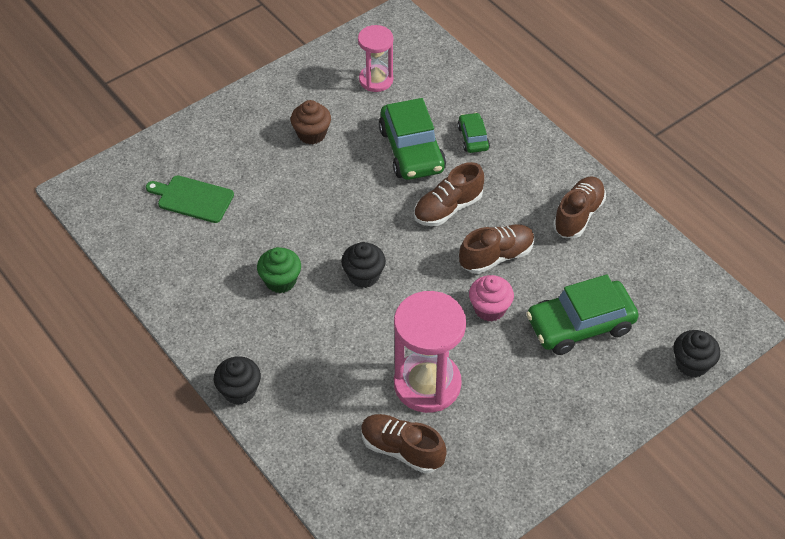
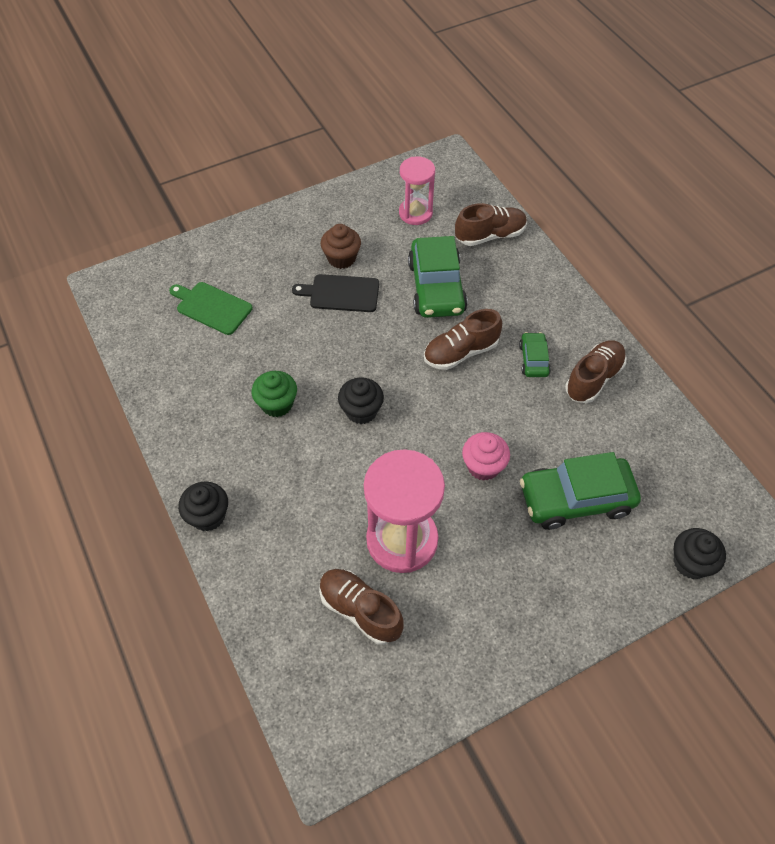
camera: 10 degrees right, 5 degrees up
green car [458,113,490,153] -> green car moved to [519,332,551,377]
brown shoe [459,224,535,274] -> brown shoe moved to [455,203,527,246]
none -> black cutting board [292,274,379,312]

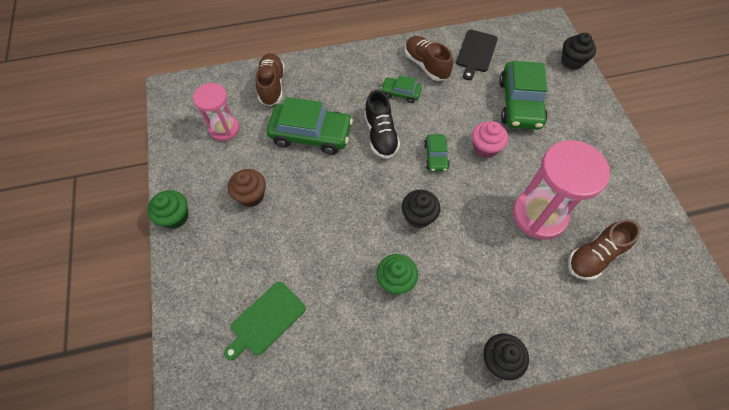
camera: 75 degrees left, 5 degrees up
black cutting board [292,274,379,312] -> black cutting board moved to [456,30,498,80]
brown shoe [424,309,502,370] -> black shoe [364,90,400,159]
none -> green cupcake [147,190,189,229]
none -> green car [424,134,450,172]

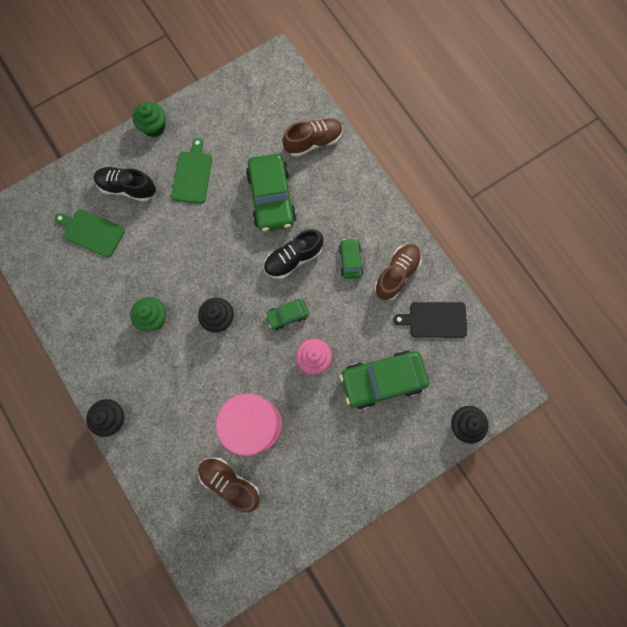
camera: 70 degrees right, 15 degrees up
pink hourglass [193,83,239,141] -> none
brown cupcake [228,169,266,207] -> green cutting board [171,138,212,204]
none -> black shoe [94,167,156,202]

